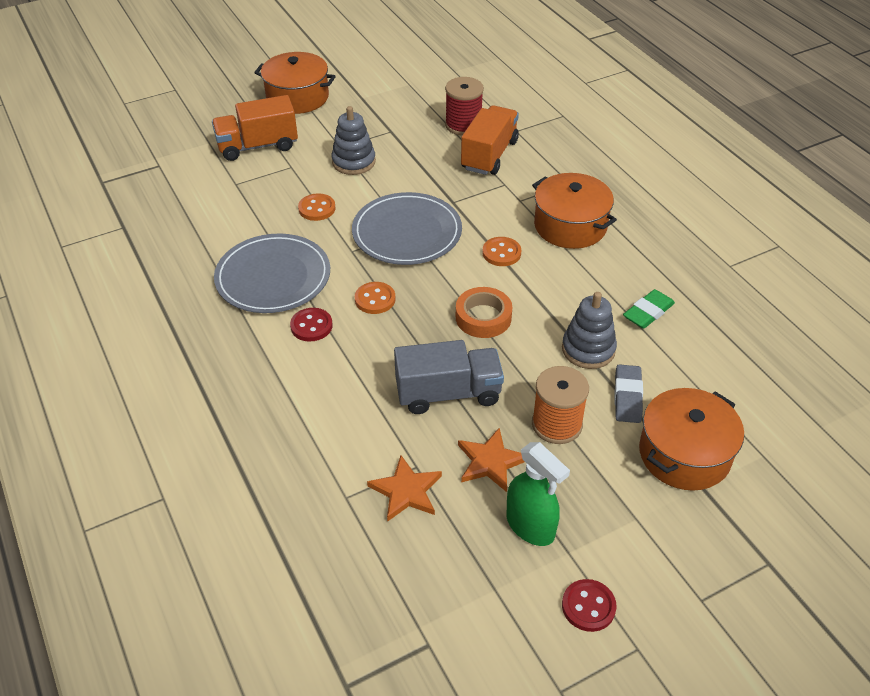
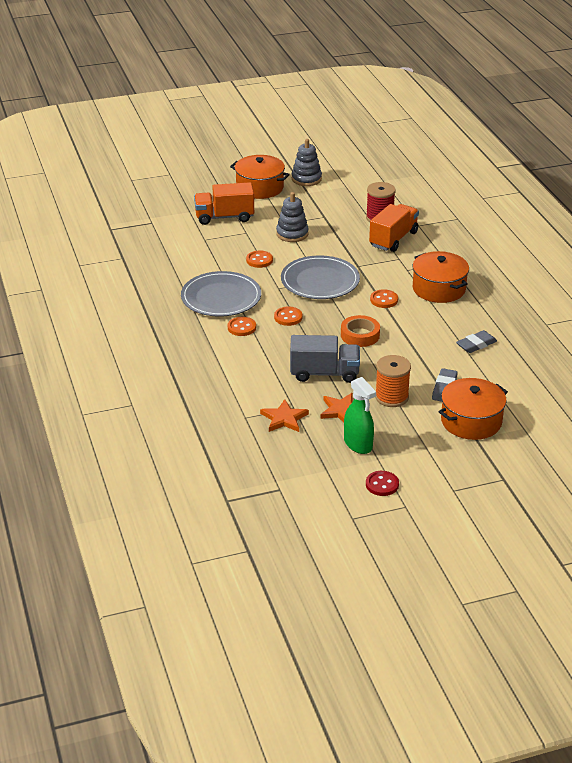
camera: 10 degrees right, 10 degrees down
red button [290,308,332,342] -> orange button [228,317,256,336]
grey stacking toy [562,292,617,369] -> grey stacking toy moved to [292,139,322,186]
green eraser [623,289,675,329] -> grey eraser [456,330,497,353]

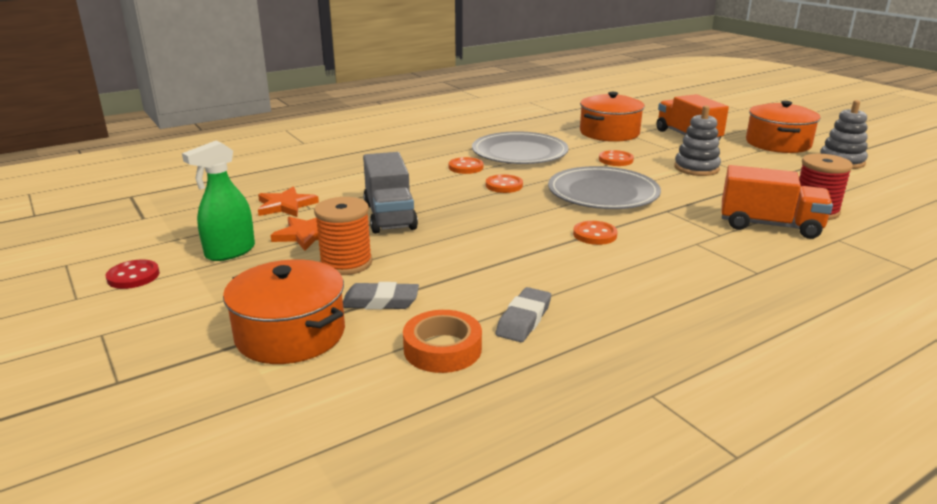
camera: 75 degrees right, 10 degrees down
orange tape [341,315,380,347] -> orange tape moved to [403,310,482,373]
orange pot [412,251,469,303] -> orange pot moved to [580,92,645,142]
grey eraser [456,330,497,353] -> grey eraser turned 75 degrees clockwise [496,287,551,342]

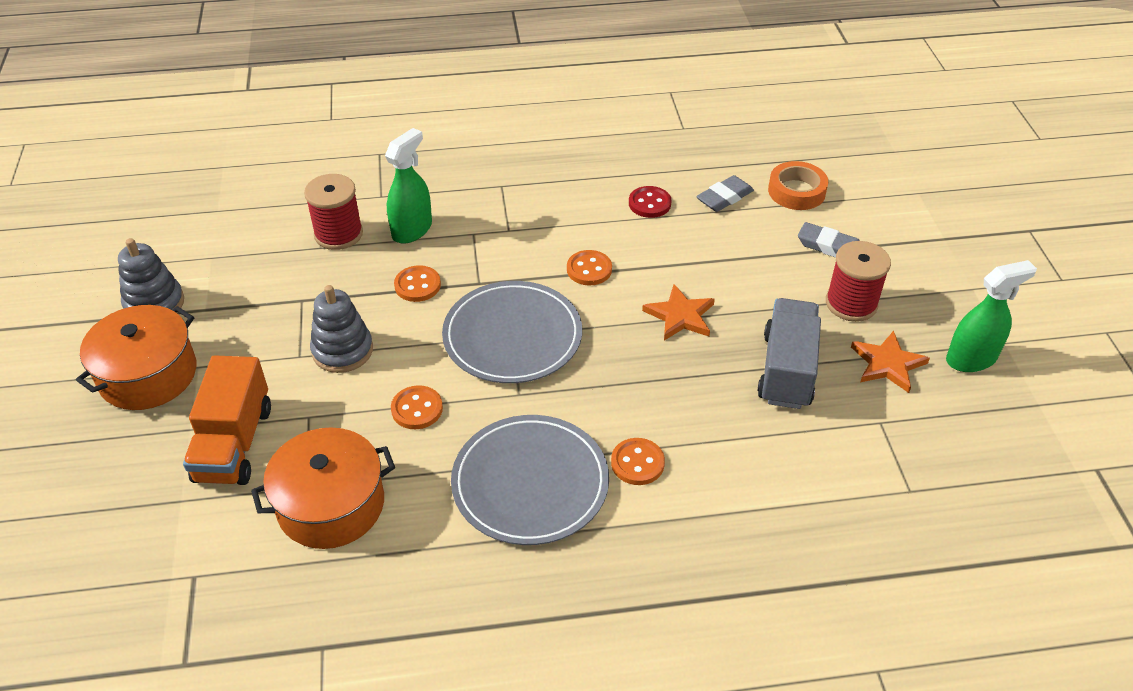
camera: 155 degrees left, 20 degrees up
red button [106,260,160,289] -> red button moved to [629,186,672,218]
orange pot [223,259,345,364] -> none
orange star [258,187,319,217] -> orange star moved to [642,284,715,340]
orange spool [314,197,372,275] -> red spool [826,241,891,322]
orange button [486,174,523,193] -> orange button moved to [394,265,441,302]
orange truck [722,165,833,239] -> green spray bottle [385,128,432,244]

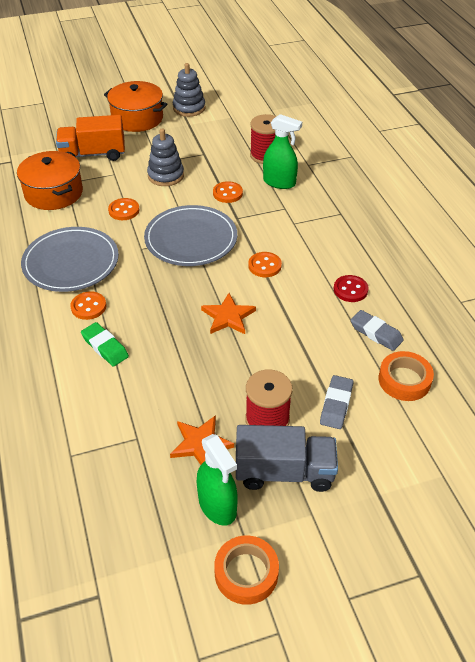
camera: 80 degrees right, 0 degrees up
grey truck [757,298,821,409] -> grey truck moved to [236,425,338,492]
none -> green eraser [81,322,129,367]
none -> orange tape [214,536,279,605]

